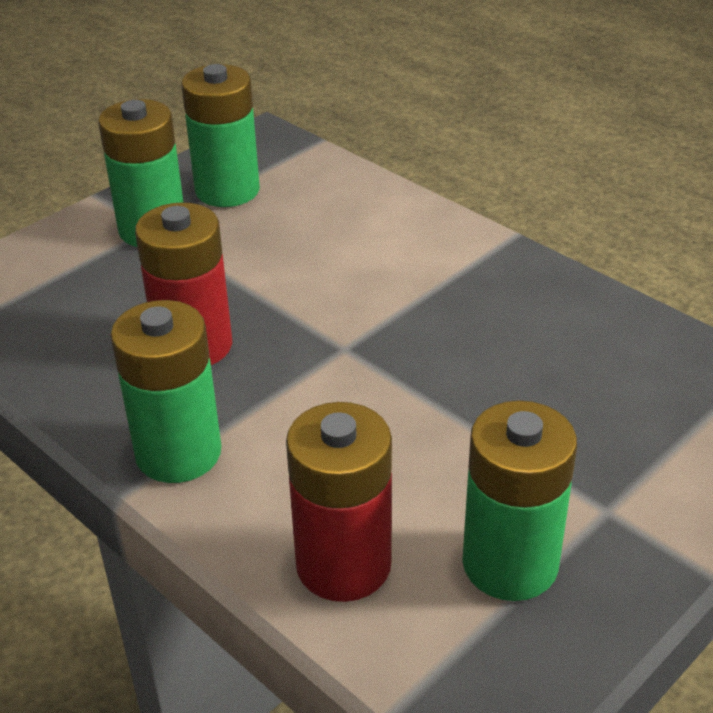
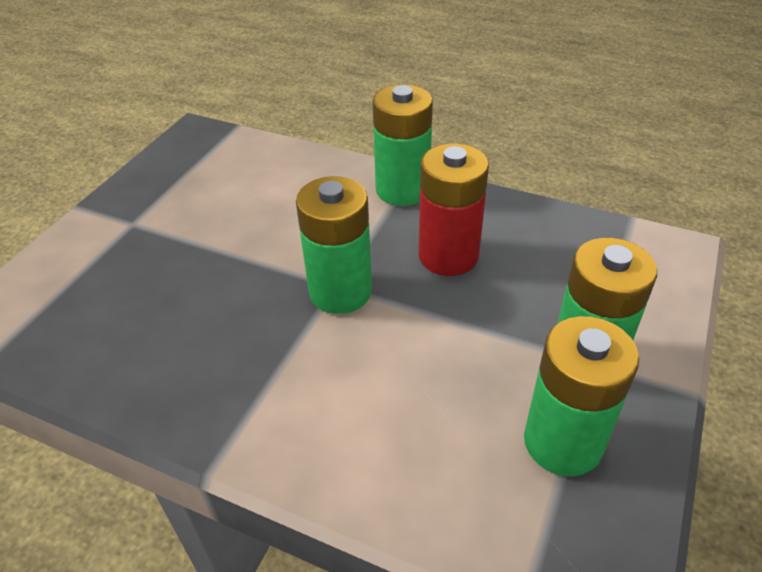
camera: 160 degrees right, 5 degrees up
red battery [286,402,392,602] -> none
green battery [462,401,577,601] -> green battery moved to [296,176,372,314]

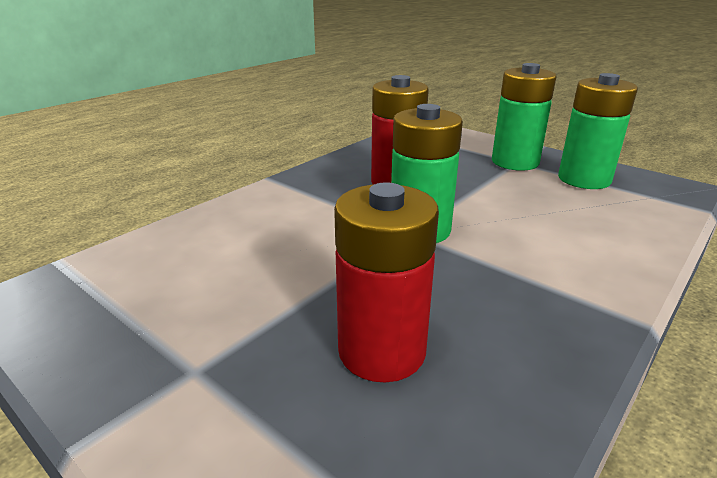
camera: 75 degrees left, 15 degrees down
green battery [372,84,433,206] -> none
none -> red battery [334,182,439,383]

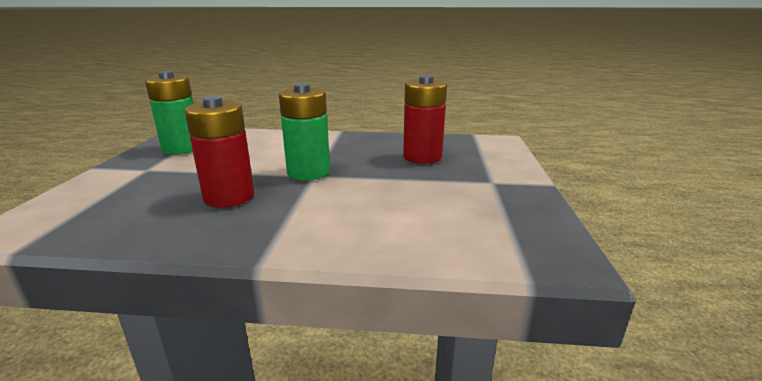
camera: 125 degrees left, 5 degrees down
green battery [492,63,556,171] -> none

